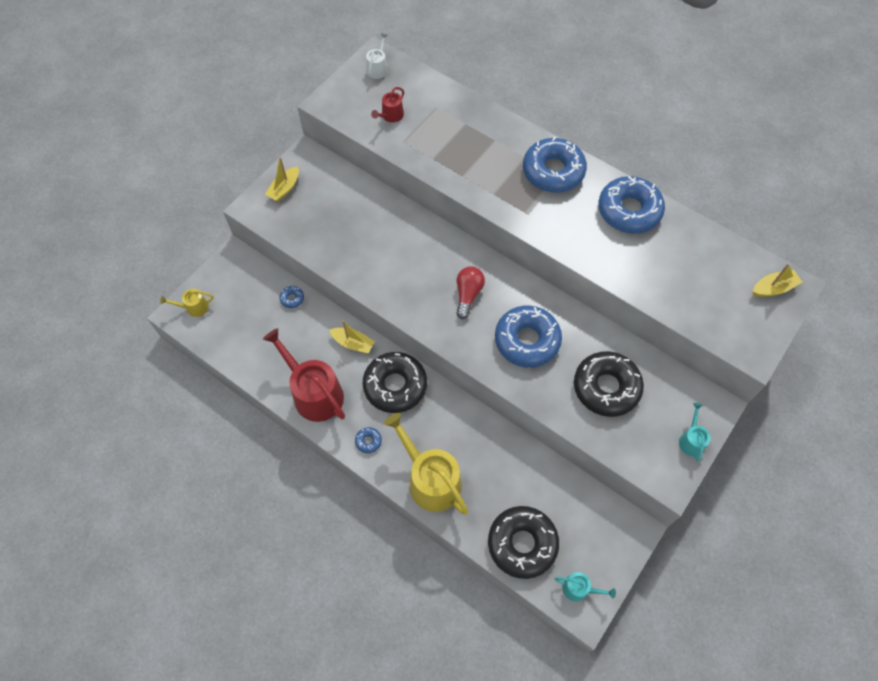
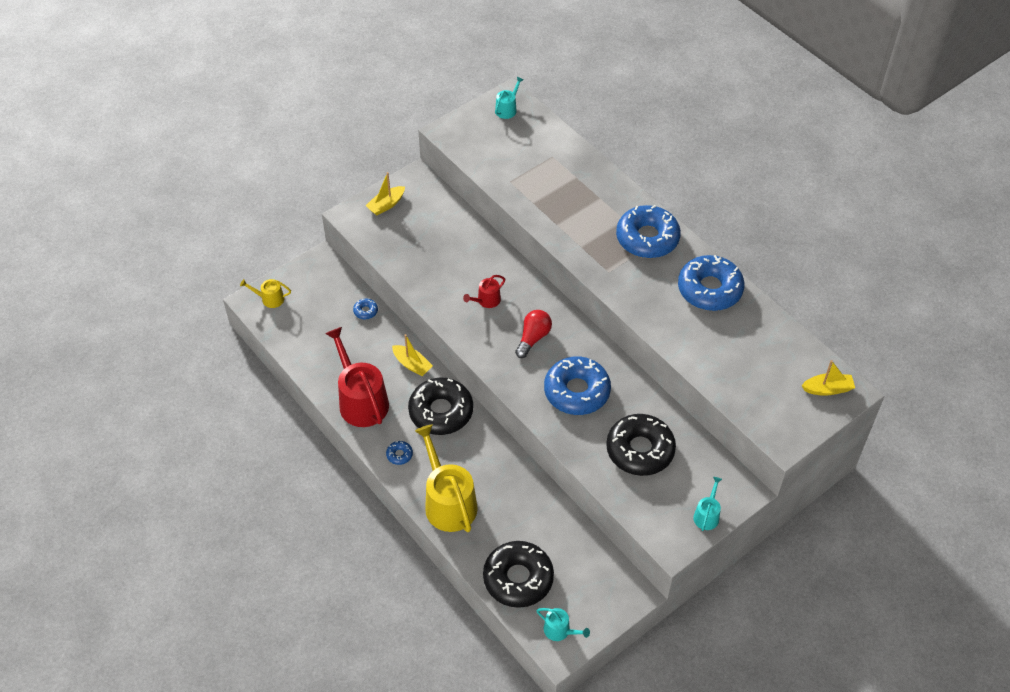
camera: 15 degrees right, 10 degrees down
white watering can [366,33,388,79] -> turquoise watering can [495,77,523,119]
red watering can [371,87,404,122] -> red watering can moved to [463,275,505,308]

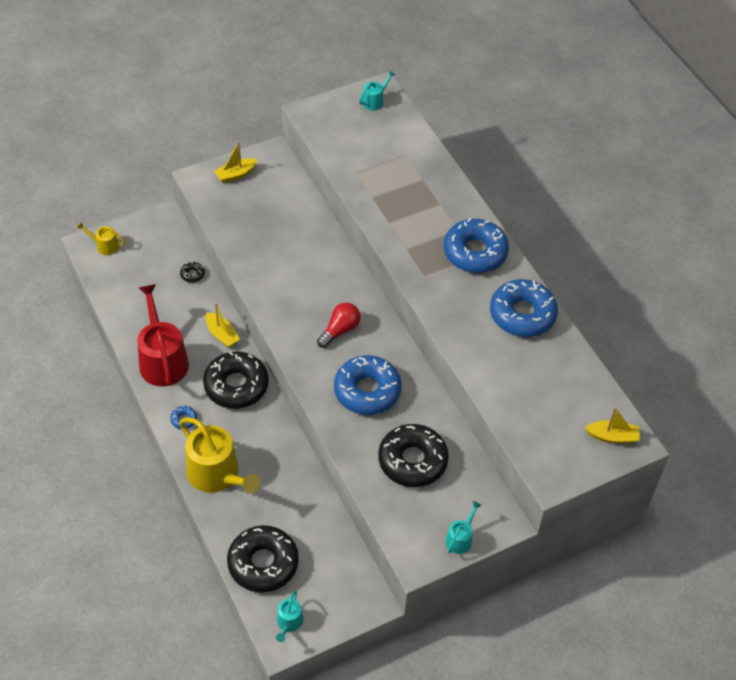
camera: 10 degrees right, 0 degrees up
blue donut [353,299,378,319] -> black donut [180,262,205,283]
yellow watering can [415,424,478,532] -> yellow watering can turned 150 degrees clockwise [179,417,260,494]
red watering can [463,275,505,308] -> none
turquoise watering can [536,608,590,641] -> turquoise watering can turned 60 degrees clockwise [276,590,303,642]

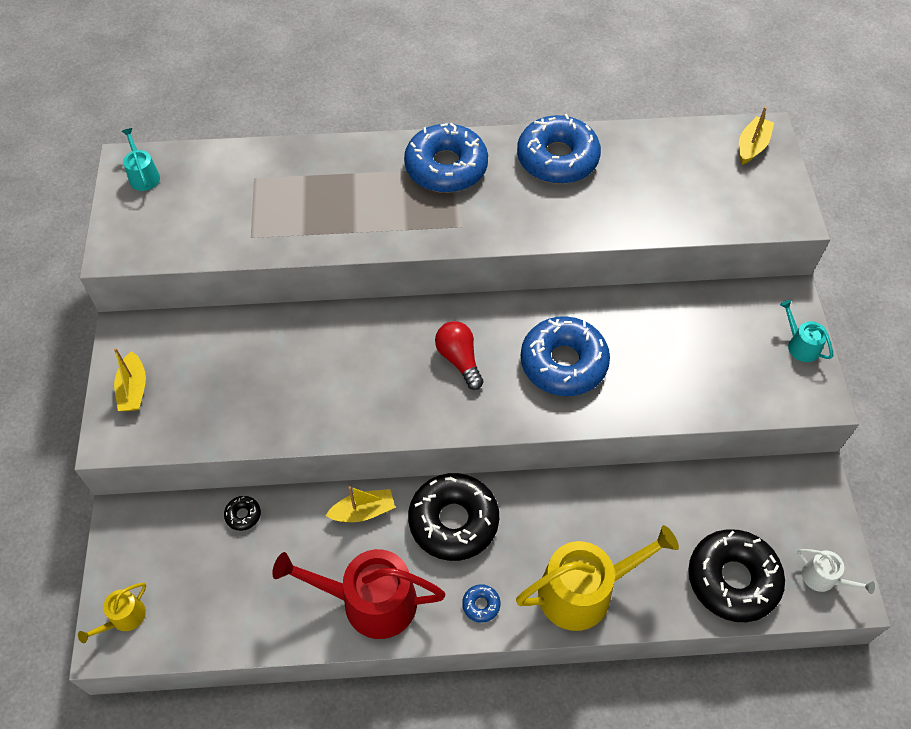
camera: 65 degrees left, 5 degrees up
turquoise watering can [276,590,303,642] -> white watering can [797,549,875,594]
black donut [378,424,449,487] -> none

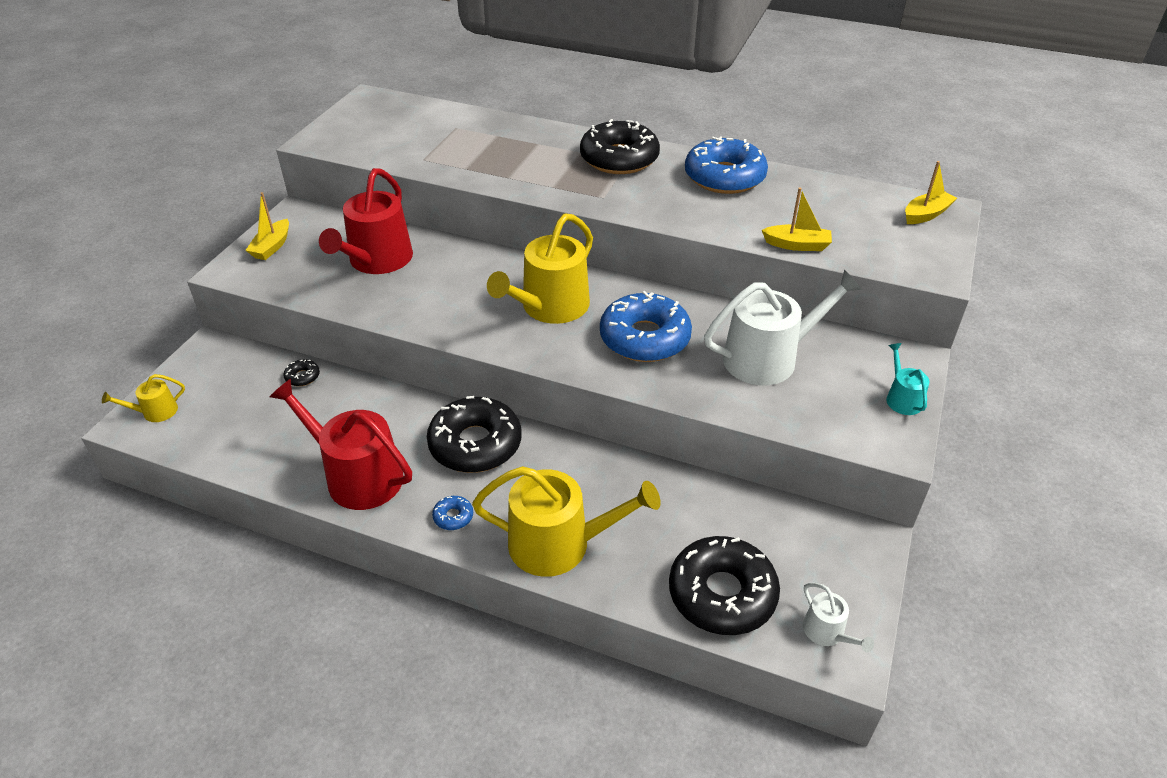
camera: 25 degrees right, 15 degrees down
turquoise watering can [122,128,160,191] -> none
yellow boat [325,486,395,522] -> yellow boat moved to [762,187,832,251]
blue donut [404,123,488,193] -> black donut [580,119,660,174]
red light bulb [435,321,484,390] -> yellow watering can [487,214,593,324]
none -> red watering can [319,168,413,274]
none -> white watering can [704,269,862,385]

